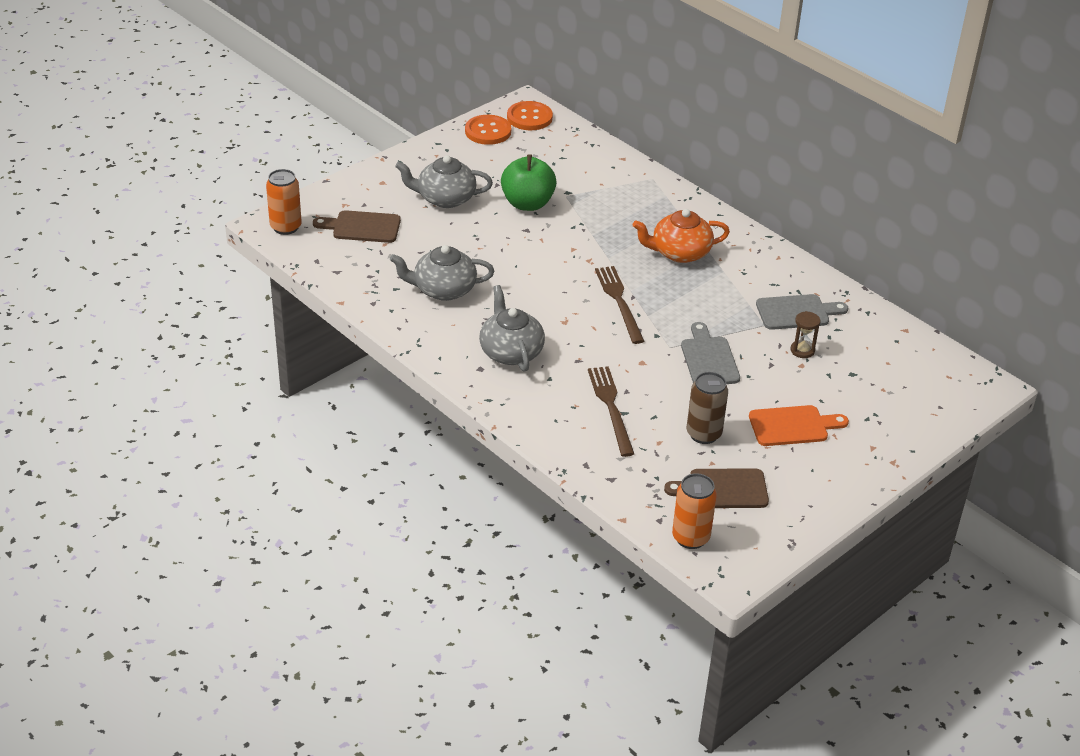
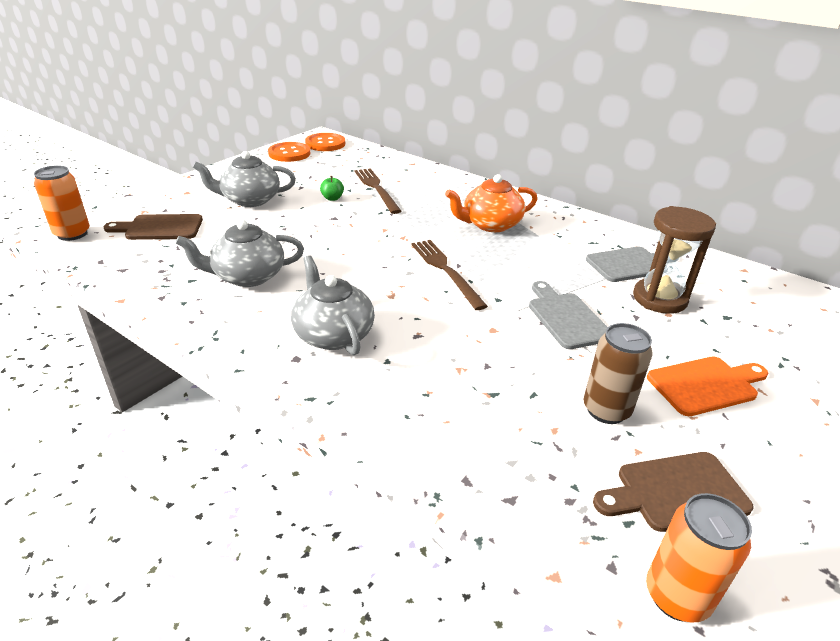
camera: 10 degrees left, 5 degrees down
green apple [501,154,557,211] -> green apple [320,176,344,201], size x0.44
brown fork [588,366,634,457] -> brown fork moved to [354,168,402,214]
brown hourglass [791,311,820,358] -> brown hourglass [633,206,716,314], size x1.94

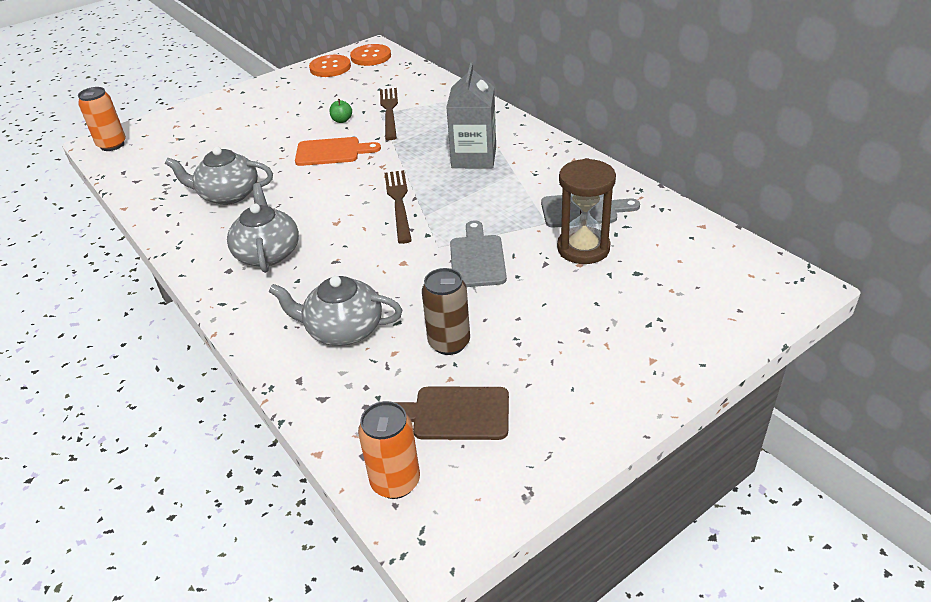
camera: 20 degrees right, 5 degrees up
brown cutting board [104,214,203,240] -> none
grey teapot [193,151,296,207] -> grey teapot moved to [269,276,402,346]
orange teapot [445,174,537,232] -> grey carton [446,63,496,169]
orange cutting board [647,356,768,416] -> orange cutting board moved to [295,137,381,166]

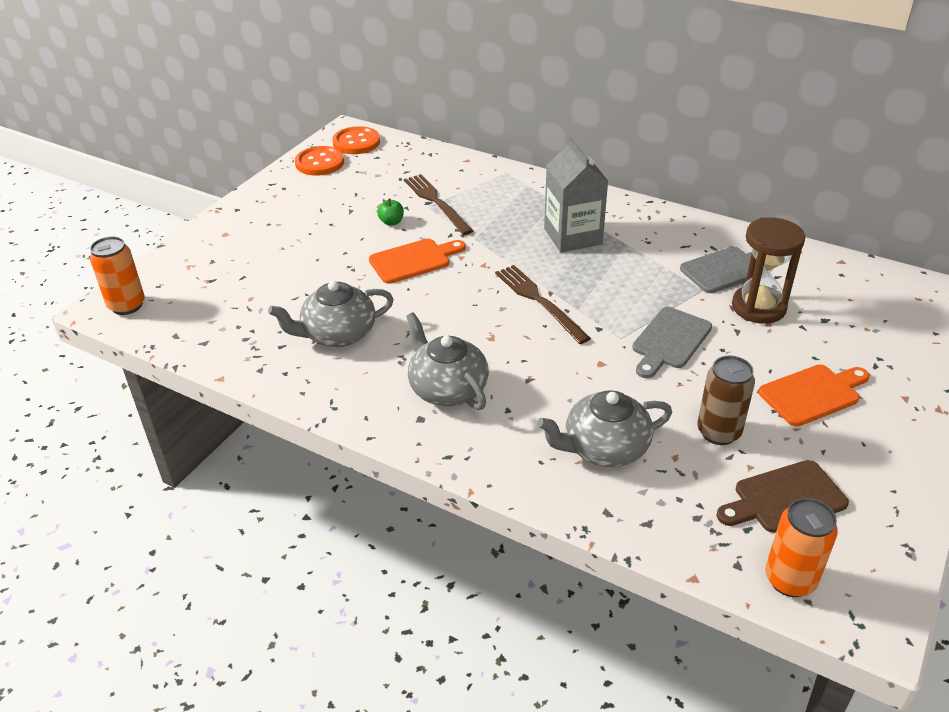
camera: 25 degrees left, 0 degrees up
grey cutting board [450,221,507,287] -> grey cutting board turned 120 degrees counterclockwise [632,307,712,378]
none -> orange cutting board [758,365,870,427]

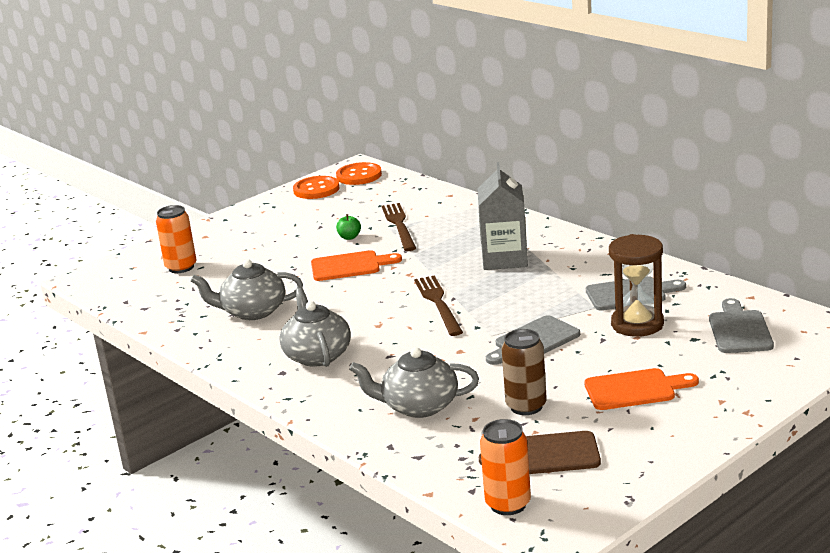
camera: 20 degrees right, 15 degrees down
orange can [90,236,145,315] -> orange can moved to [156,205,196,273]
none -> grey cutting board [709,298,774,353]

